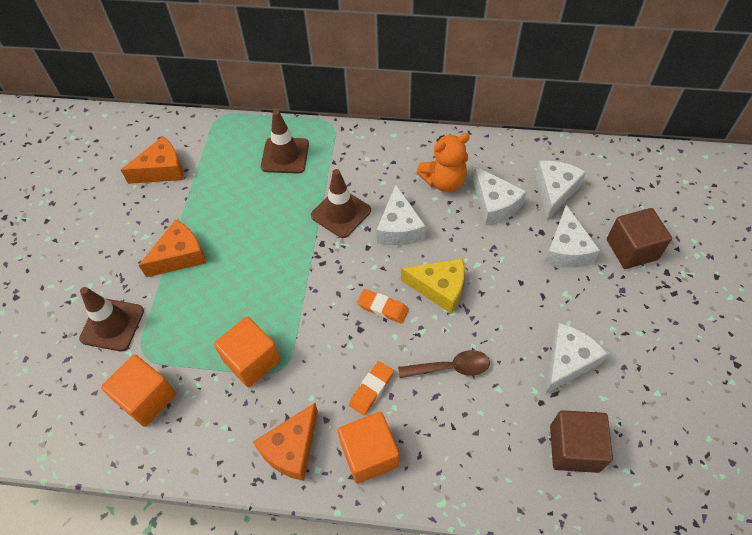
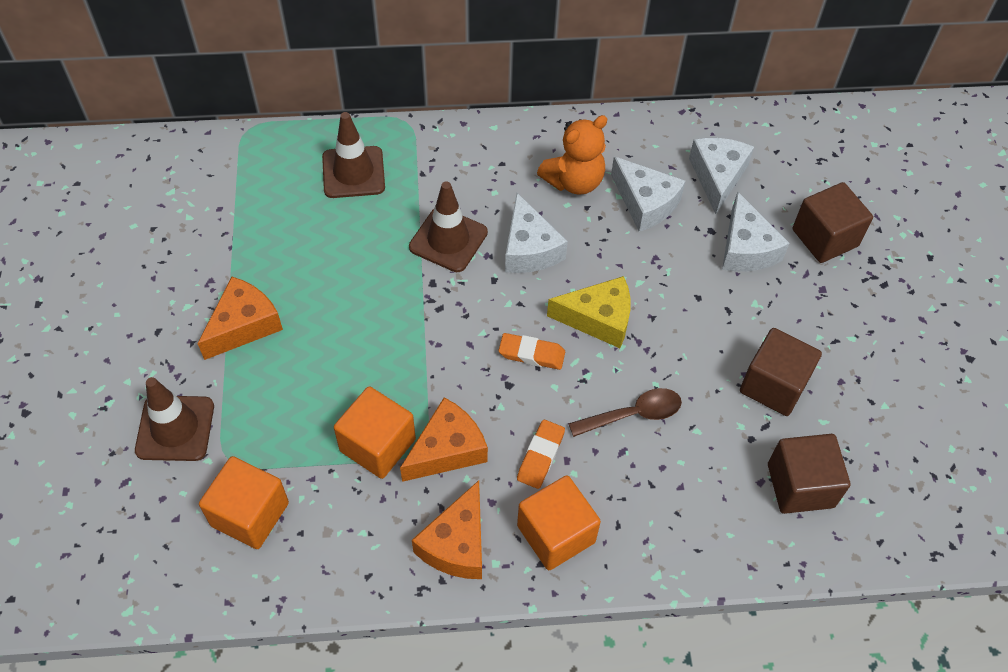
camera: 15 degrees left, 0 degrees up
orange cheese [121,136,183,184] -> orange cheese moved to [400,397,488,482]
white cheese [546,323,608,394] -> brown cube [740,328,822,416]

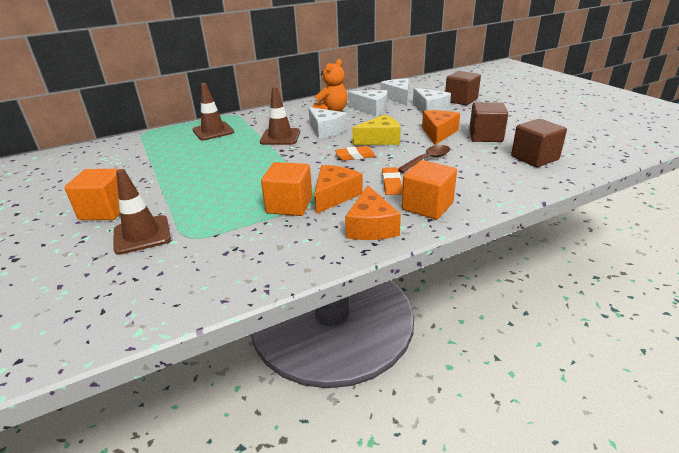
camera: 20 degrees left, 25 degrees down
orange cheese [198,277,283,360] -> orange cheese moved to [422,110,460,145]
orange cube [199,456,289,549] -> orange cube moved to [65,169,120,220]

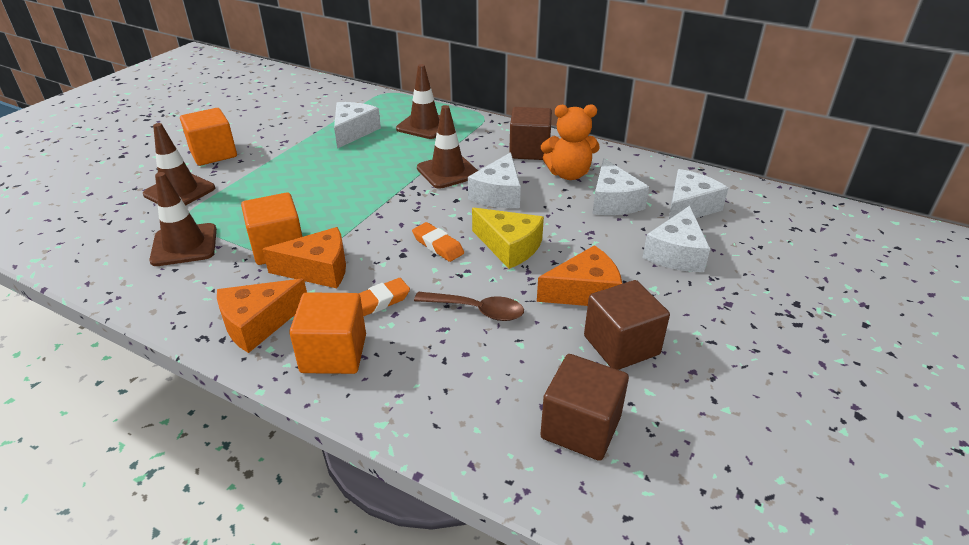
camera: 55 degrees right, 5 degrees up
brown cube [445,71,481,105] -> brown cube moved to [509,107,552,160]
none -> brown traffic cone [149,172,217,266]
none -> white cheese [334,102,381,149]

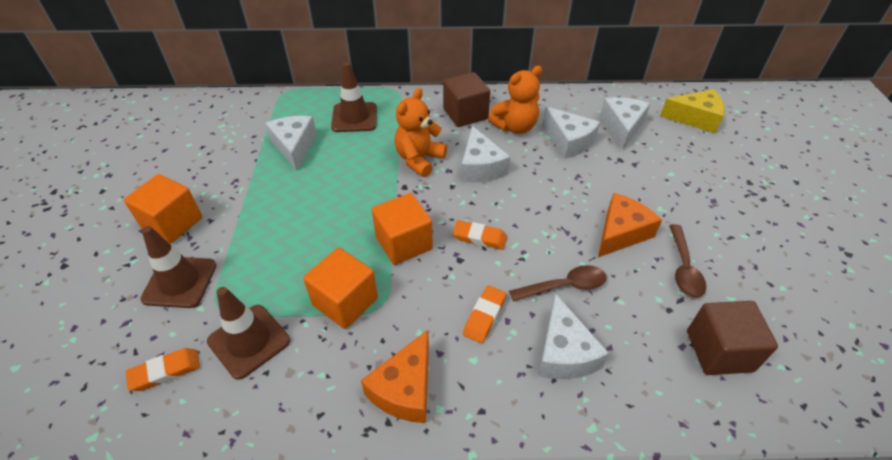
camera: 30 degrees left, 10 degrees up
orange cheese [262,227,346,289] -> none
orange cube [289,292,366,374] -> orange cube moved to [372,193,433,265]
brown traffic cone [417,105,478,189] -> orange teddy bear [394,88,447,177]
yellow cheese [472,208,544,269] -> yellow cheese moved to [660,89,725,133]
brown cube [584,280,670,370] -> brown spoon [669,224,706,298]
white cheese [642,206,710,272] -> white cheese moved to [538,293,609,379]
none -> orange eraser [126,348,200,391]

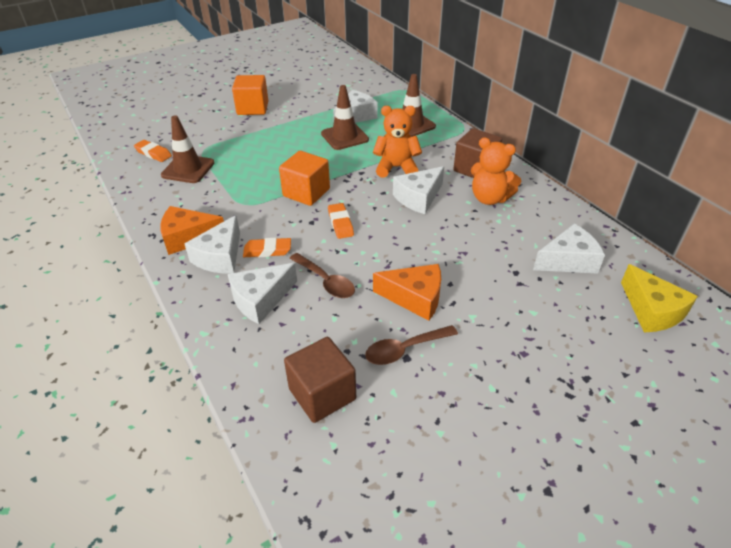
camera: 60 degrees right, 5 degrees down
brown traffic cone [140,226,216,308] -> brown traffic cone moved to [321,85,369,150]
orange cube [303,248,378,329] -> none
white cheese [543,106,600,159] -> white cheese moved to [184,215,240,274]

